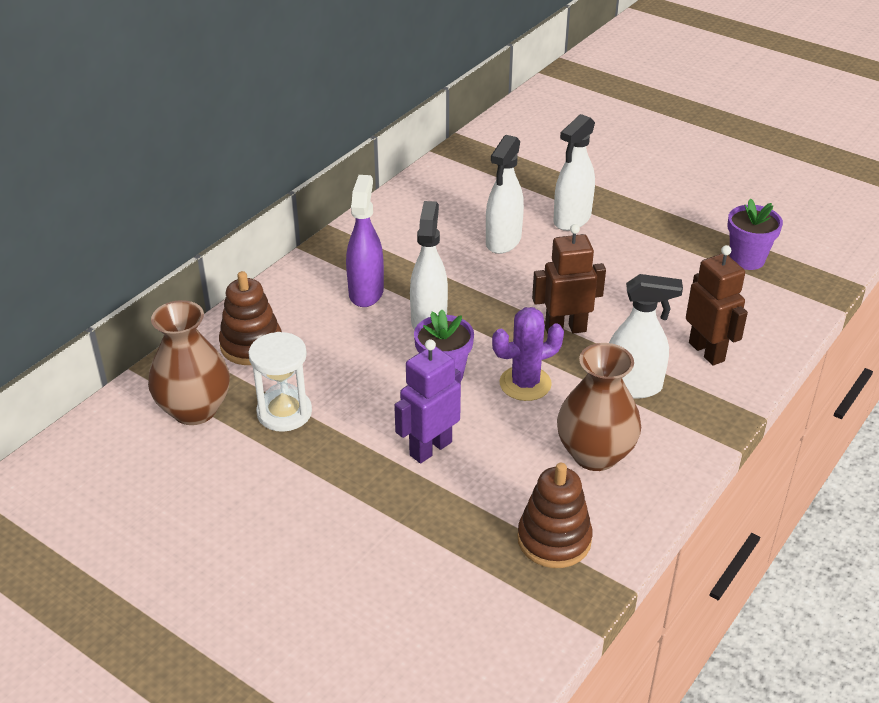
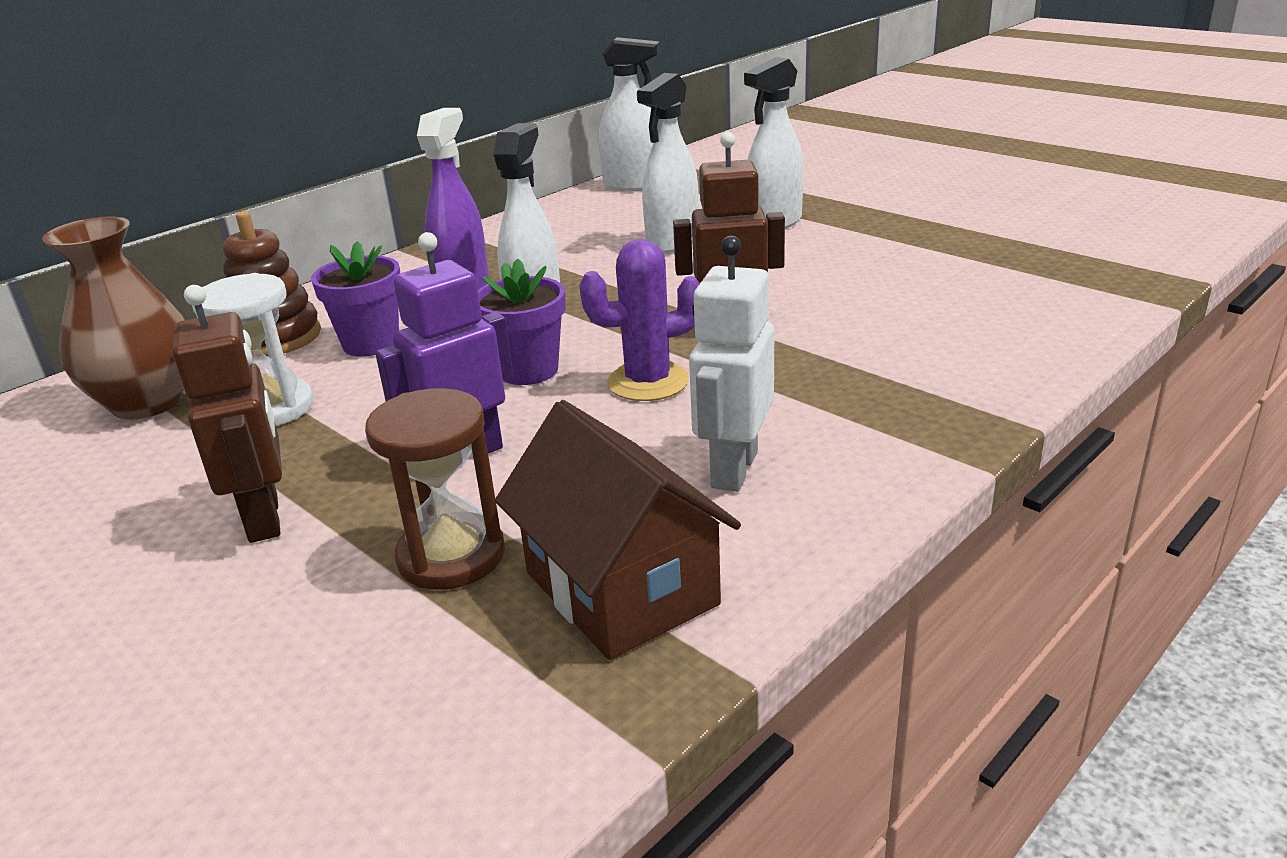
camera: 10 degrees right, 10 degrees down
brown stacking toy [517,463,593,568] -> brown house [495,400,741,660]
brown vase [557,343,641,471] -> white robot [689,235,774,492]
white spray bottle [609,274,683,398] -> white spray bottle moved to [599,37,660,191]
brown robot [686,245,748,366] -> brown robot moved to [172,285,282,543]
purple flower pot [728,199,783,270] -> purple flower pot moved to [311,241,400,357]
none -> brown hourglass [365,388,505,590]

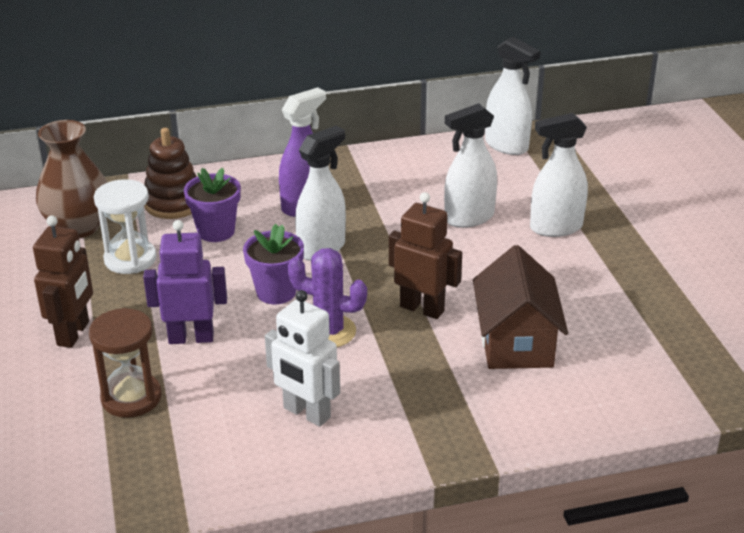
camera: 30 degrees right, 5 degrees up
brown house [495,400,741,660] -> brown house moved to [473,245,568,369]
white robot [689,235,774,492] -> white robot turned 105 degrees counterclockwise [265,290,340,427]

